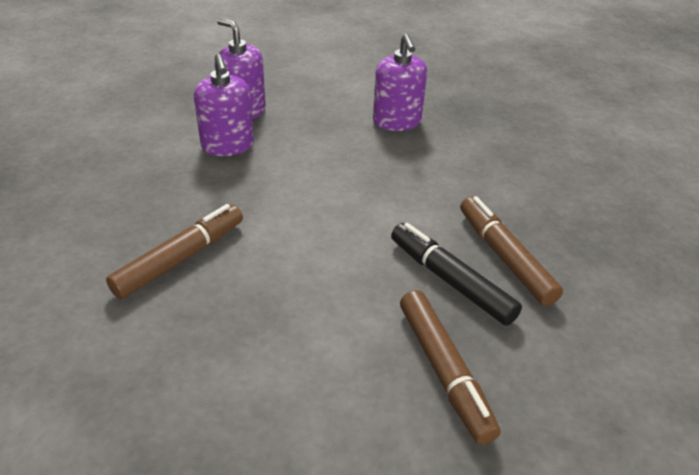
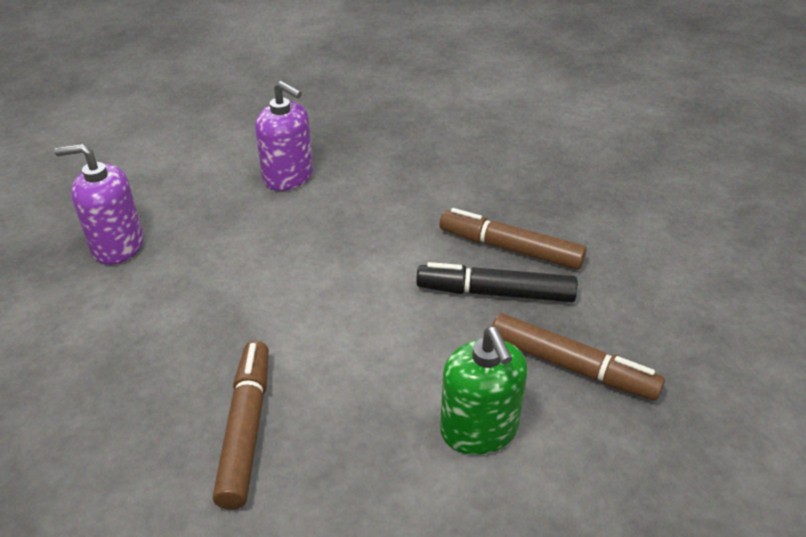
camera: 40 degrees left, 0 degrees up
purple soap dispenser [194,54,254,156] -> none
none -> green soap dispenser [440,327,528,455]

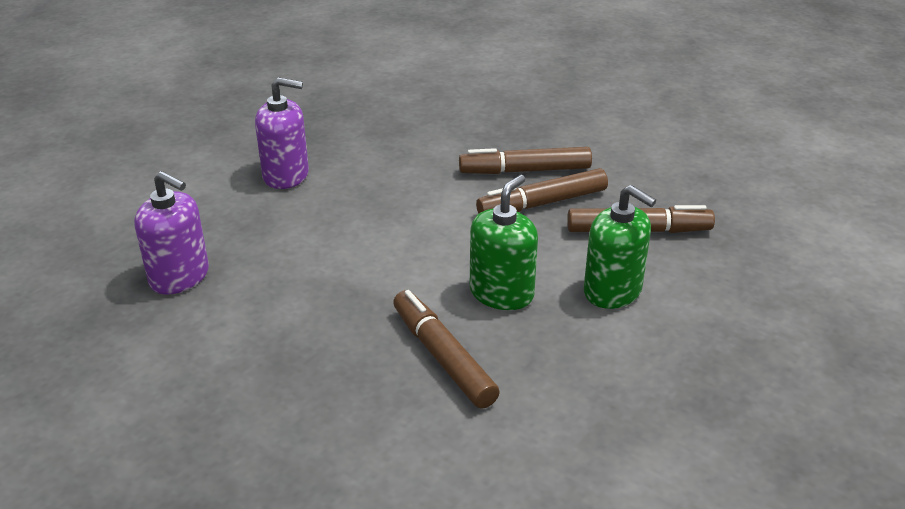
camera: 30 degrees left, 5 degrees down
purple soap dispenser [54,144,144,265] -> purple soap dispenser turned 120 degrees counterclockwise [134,171,209,295]
black marker [416,262,578,302] -> brown marker [476,168,608,213]
none -> green soap dispenser [470,175,538,310]

